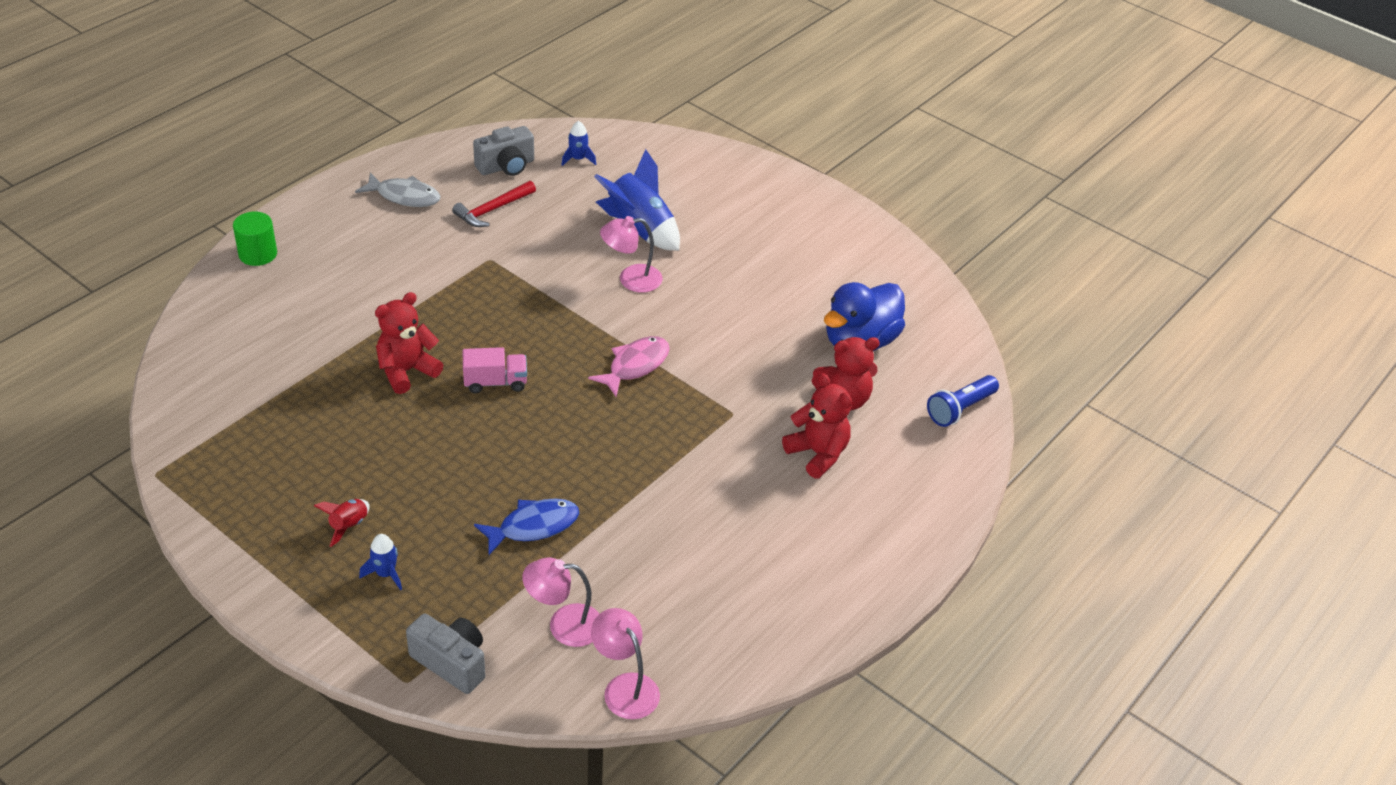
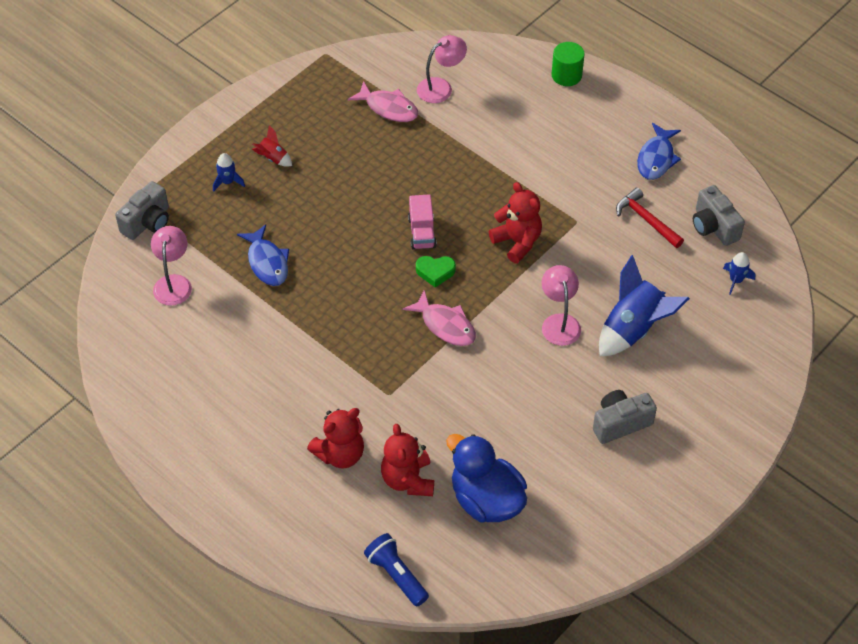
camera: 95 degrees right, 10 degrees up
grey fish [355,172,441,207] -> blue fish [637,123,681,180]
red teddy bear [375,292,443,394] -> red teddy bear moved to [489,182,542,263]
pink lamp [591,608,660,719] -> pink lamp moved to [417,35,467,103]
none -> pink fish [348,81,419,122]
none -> green heart [416,256,456,287]
none -> grey camera [593,390,657,444]

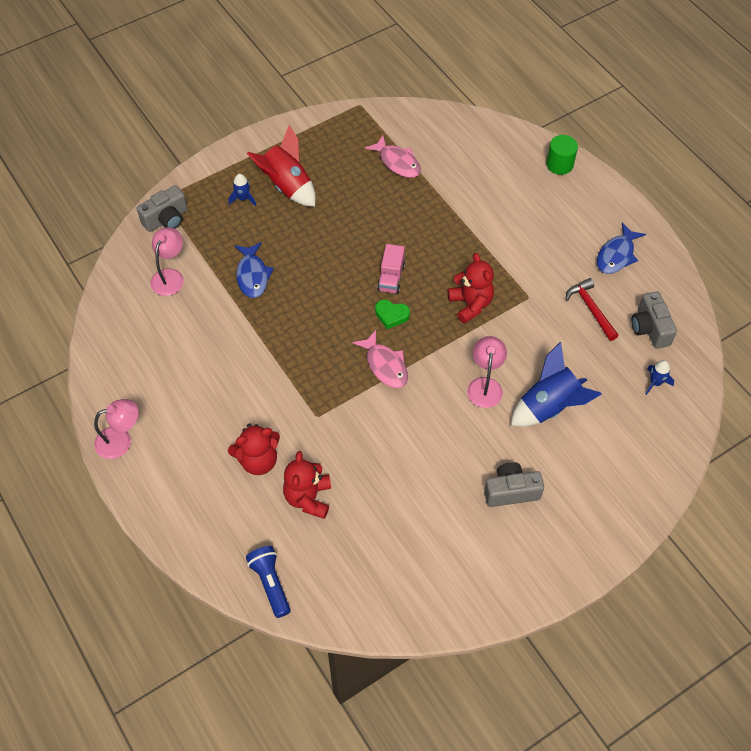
camera: 15 degrees right, 5 degrees up
red rocket [252,126,292,167] -> red rocket [246,125,316,207], size x2.08
pink lamp [417,35,467,103] -> pink lamp moved to [94,399,139,459]
blue duck [446,434,527,523] -> none

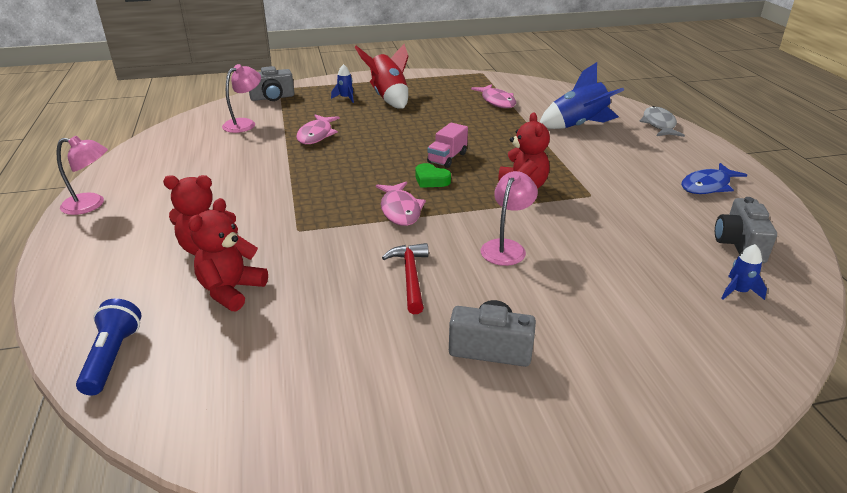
camera: 20 degrees right, 25 degrees down
blue fish [235,242,274,298] -> pink fish [296,115,340,144]
blue rocket [511,342,602,427] -> blue rocket moved to [540,62,624,129]
green cylinder [546,135,578,175] -> grey fish [639,106,685,137]
red hammer [566,278,619,341] -> red hammer moved to [382,243,429,314]

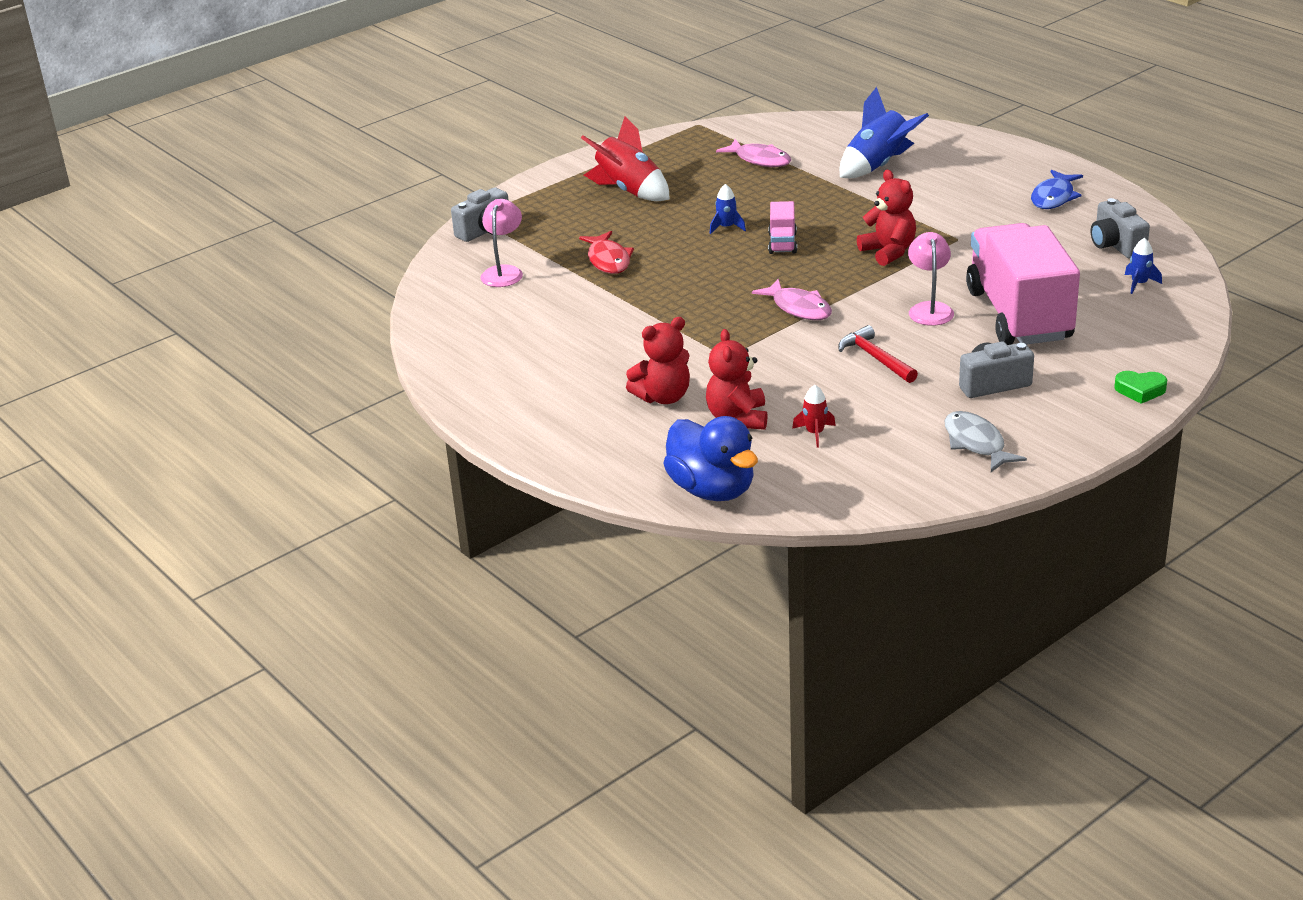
camera: 25 degrees left, 0 degrees up
pink lamp [56,136,108,215] -> none
blue flashlight [76,298,141,395] -> blue duck [663,416,758,501]
pink fish [296,115,340,144] -> red fish [579,231,634,274]
blue rocket [331,64,354,103] -> blue rocket moved to [709,184,746,234]
green heart [415,163,451,188] -> green heart moved to [1114,371,1167,404]
grey fish [639,106,685,137] -> grey fish moved to [945,411,1027,472]
none -> red rocket [792,385,836,448]
none -> pink truck [966,223,1080,345]

